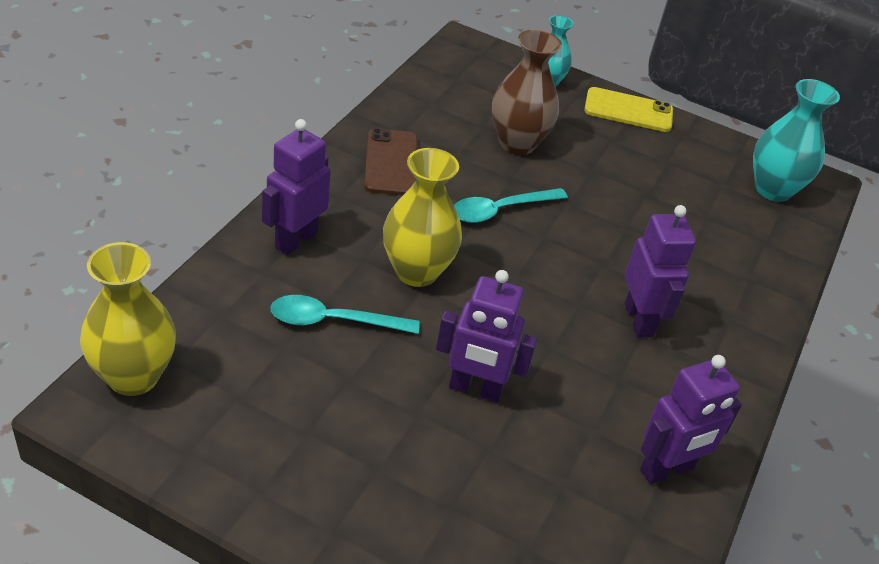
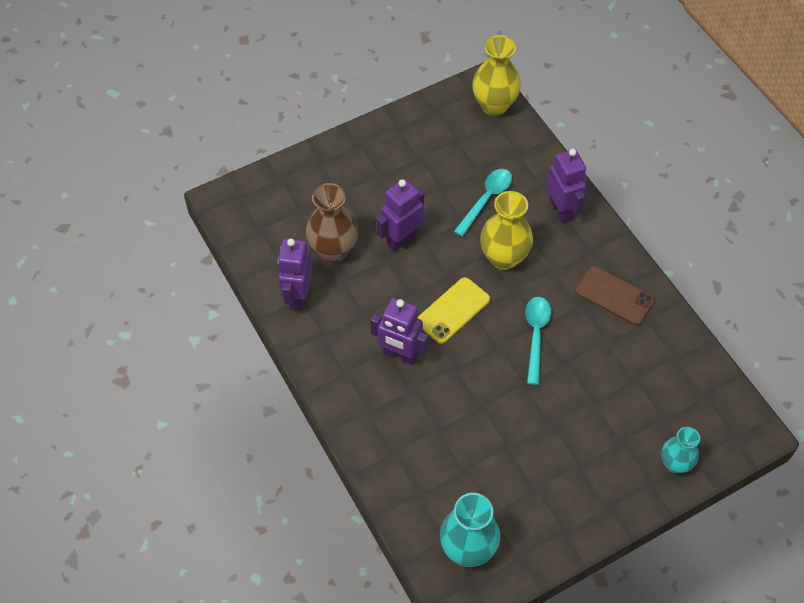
camera: 130 degrees right, 15 degrees up
brown vase [492,30,562,155] -> brown vase moved to [306,183,358,262]
yellow phone [584,87,673,132] -> yellow phone moved to [418,277,490,344]

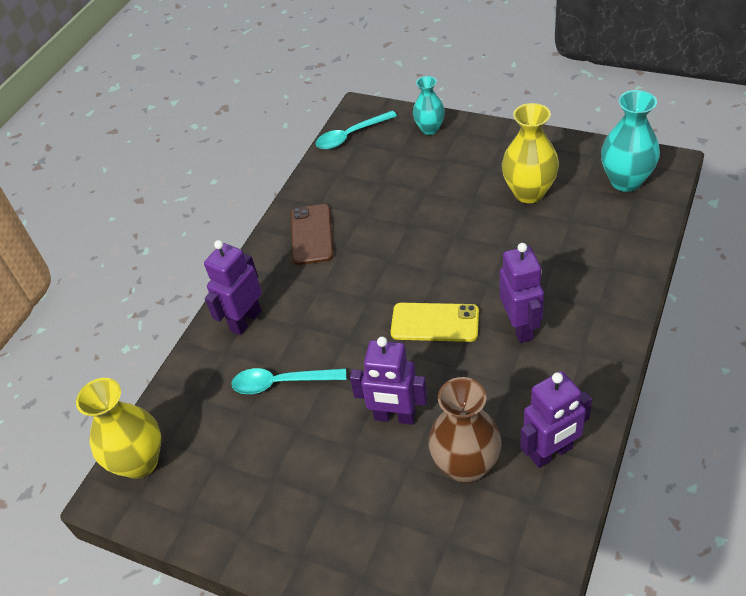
camera: 120 degrees left, 10 degrees down
yellow vase [480,191,533,270] -> yellow vase moved to [502,103,559,203]
turquoise spoon [525,297,551,385] -> turquoise spoon moved to [316,111,397,149]

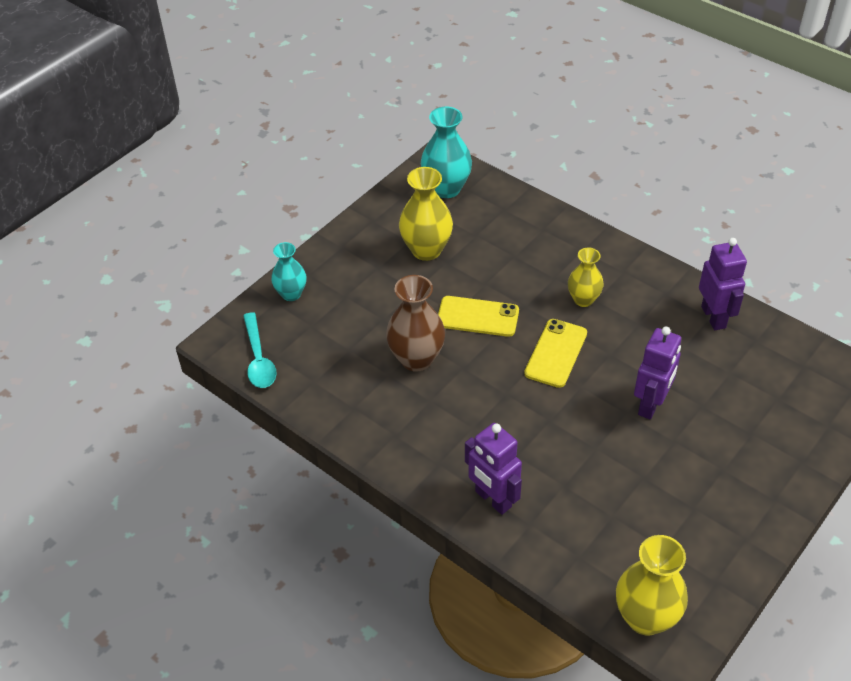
camera: 80 degrees left, 0 degrees up
turquoise spoon [231,368,346,394] -> none
brown phone [291,204,334,265] -> none
brown vase [429,377,502,484] -> brown vase moved to [386,275,445,372]
purple robot [500,243,544,343] -> yellow vase [568,248,604,307]
none -> yellow phone [438,296,519,337]

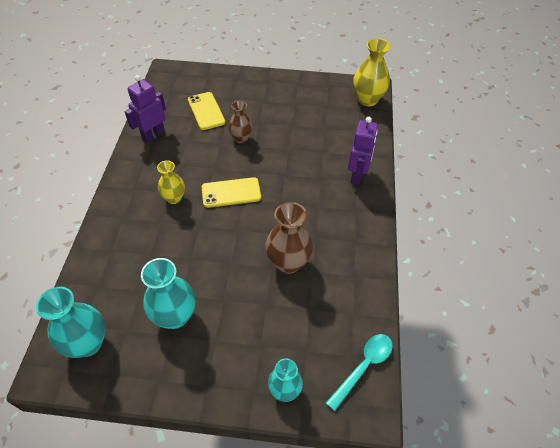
camera: 125 degrees left, 5 degrees up
yellow vase [399,167,453,261] -> turquoise vase [141,258,196,329]
yellow phone [438,296,519,337] -> yellow phone moved to [188,92,225,130]
purple robot [634,327,681,420] -> brown vase [228,100,253,143]

